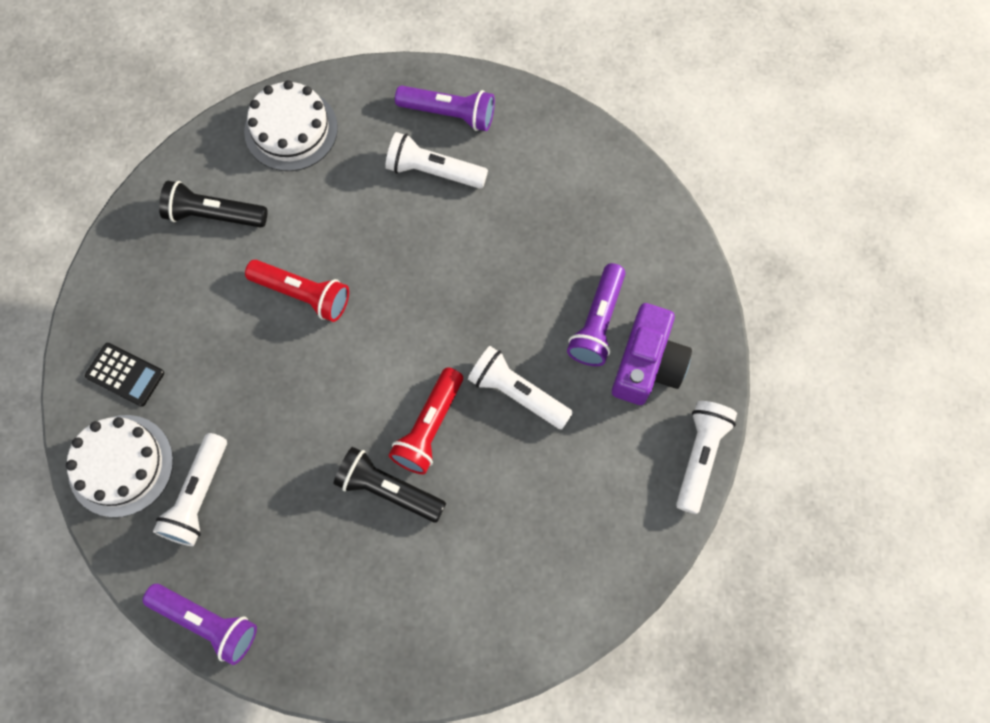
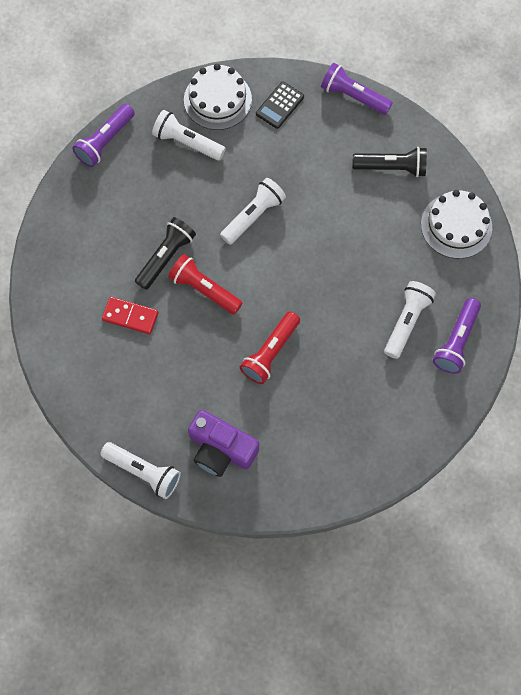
camera: 100 degrees right, 0 degrees up
black flashlight [159,181,267,228] -> black flashlight turned 75 degrees clockwise [352,147,427,177]
red flashlight [245,260,349,322] -> red flashlight moved to [240,311,300,384]
white flashlight [468,346,573,430] -> white flashlight moved to [220,178,286,245]
purple flashlight [567,263,626,366] -> purple flashlight moved to [321,63,393,115]
none -> red domino [102,297,158,334]

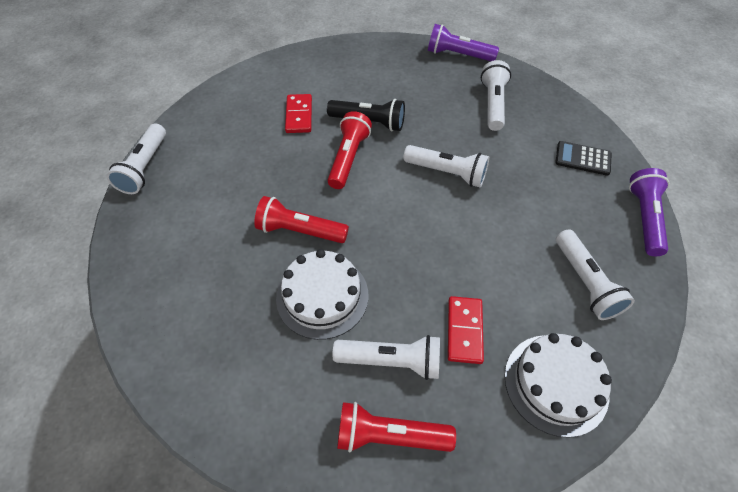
camera: 70 degrees right, 15 degrees down
white cake [184,64,252,130] -> white cake moved to [276,249,368,340]
purple camera [188,410,259,477] -> none
black flashlight [352,147,427,177] -> white flashlight [556,229,635,320]
purple flashlight [433,298,481,374] -> red flashlight [337,402,456,452]
none -> red domino [448,296,484,364]

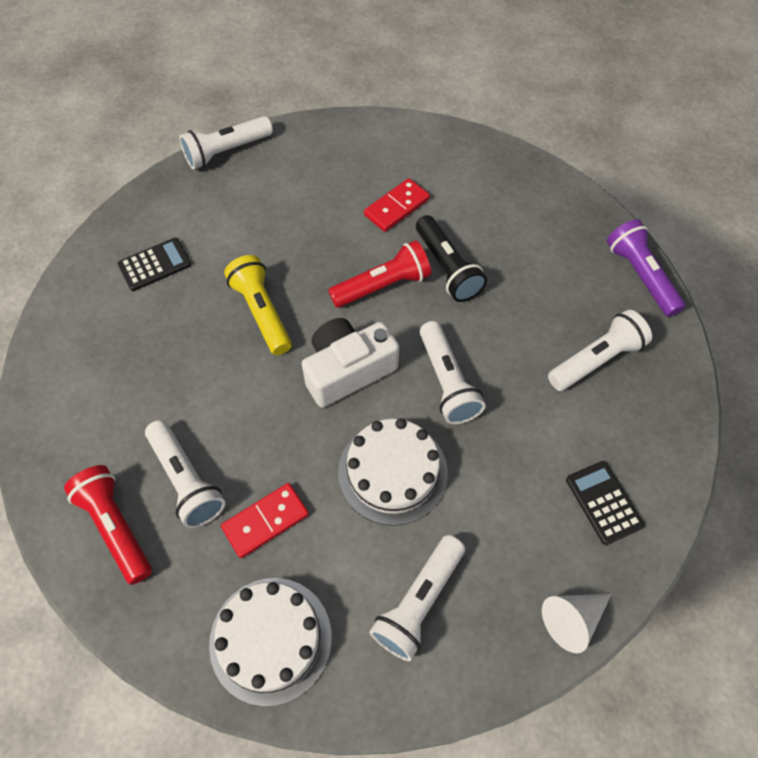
camera: 50 degrees right, 5 degrees up
red flashlight [254,196,349,243] -> yellow flashlight [224,255,292,355]
white cake [276,249,368,340] -> white cake moved to [338,418,448,526]
purple flashlight [629,168,669,256] -> white cone [542,594,611,653]
none -> black calculator [118,238,191,291]
none -> white camera [302,318,399,408]

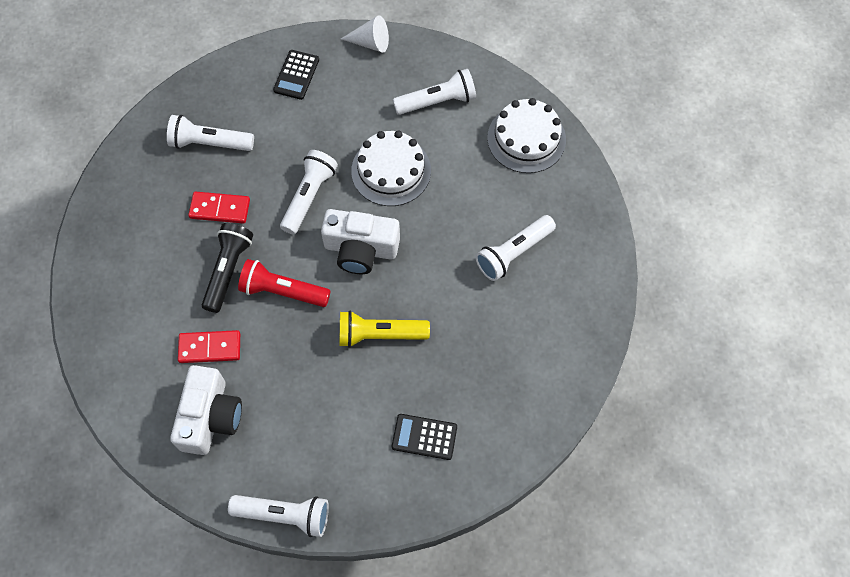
camera: 140 degrees left, 5 degrees up
red flashlight [64,465,152,585] -> none
white flashlight [145,420,226,528] -> white flashlight turned 135 degrees counterclockwise [475,215,556,281]
red domino [221,483,309,558] -> red domino moved to [188,191,250,224]
yellow flashlight [224,255,292,355] -> yellow flashlight turned 75 degrees clockwise [340,311,430,348]
purple flashlight [607,219,685,317] -> none
none -> white camera [170,365,242,455]

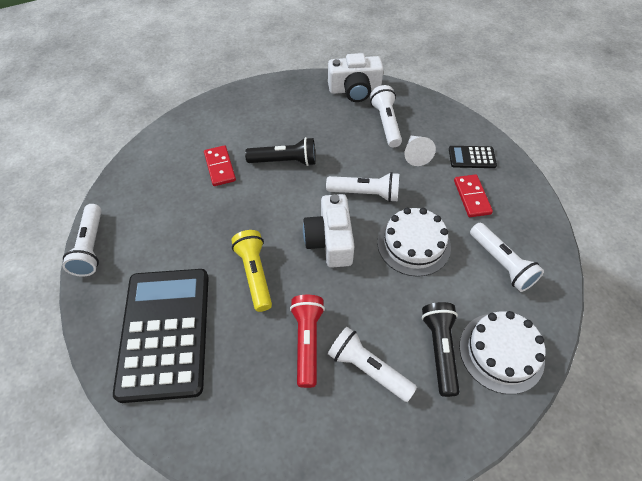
camera: 75 degrees right, 10 degrees down
white camera [170,365,242,455] -> white camera moved to [328,53,384,102]
red domino [188,191,250,224] -> red domino moved to [454,174,493,217]
red flashlight [238,259,331,307] -> red flashlight moved to [290,295,325,388]
white cone [341,15,389,53] -> white cone moved to [404,136,436,166]
black calculator [392,414,457,460] -> black calculator [113,269,209,403], size x2.40
none -> black flashlight [422,302,460,397]

